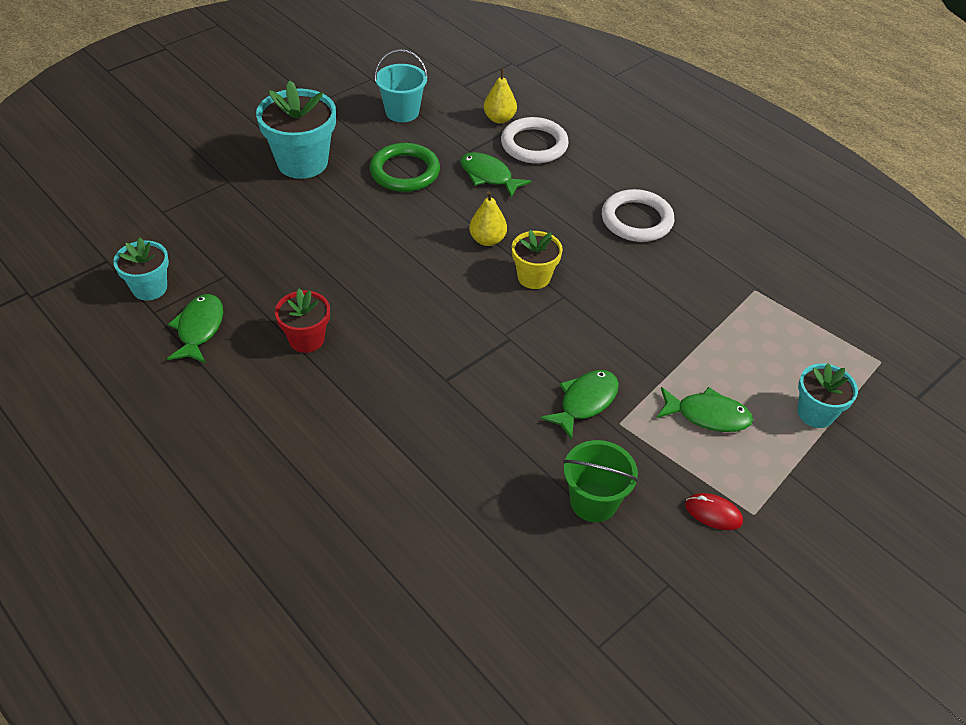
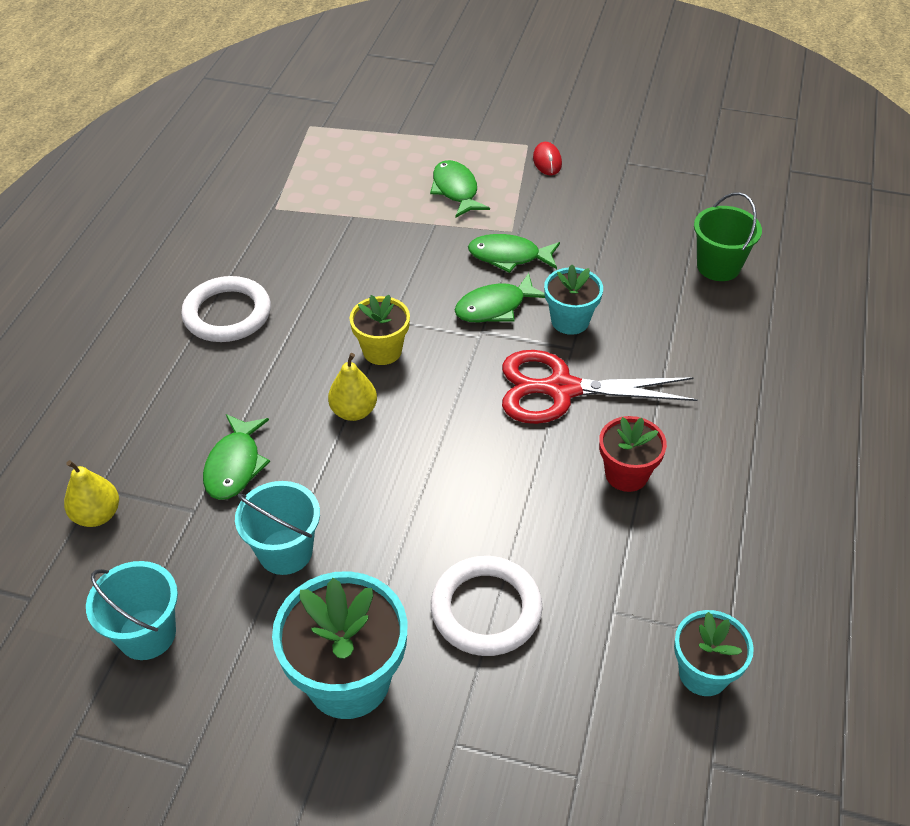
camera: 120 degrees left, 0 degrees up
green fish [167,294,223,363] -> green fish moved to [454,273,545,322]
green ring [370,143,440,192] -> turquoise bucket [235,481,320,575]
white ring [501,117,569,164] -> white ring moved to [431,556,542,656]
green bucket [563,440,639,522] -> green bucket moved to [694,192,762,281]
turquoise flower pot [797,363,858,428] -> turquoise flower pot moved to [544,264,603,335]
none -> red scissors [502,350,698,424]

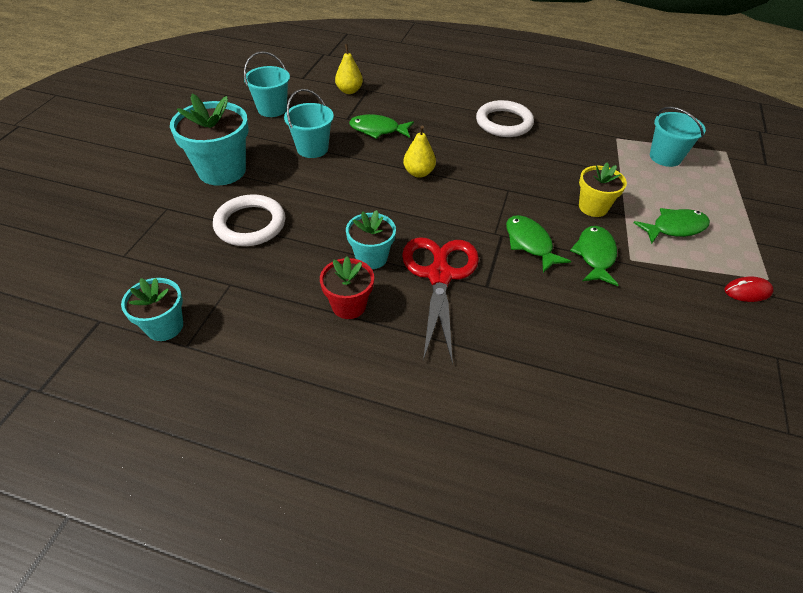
camera: 90 degrees right, 0 degrees up
yellow flower pot [350,295,410,365] -> yellow flower pot moved to [579,162,627,217]
turquoise flower pot [544,264,603,335] -> turquoise flower pot moved to [346,210,396,269]
green bucket [694,192,762,281] -> none
none -> turquoise bucket [650,107,706,167]

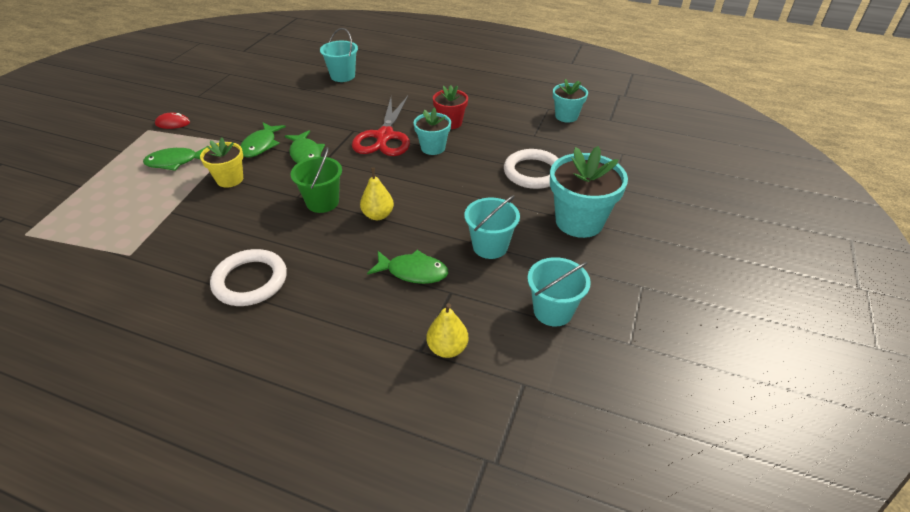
camera: 175 degrees left, 5 degrees down
turquoise bucket [650,107,706,167] -> turquoise bucket moved to [320,28,358,82]
none -> green bucket [290,147,342,213]

